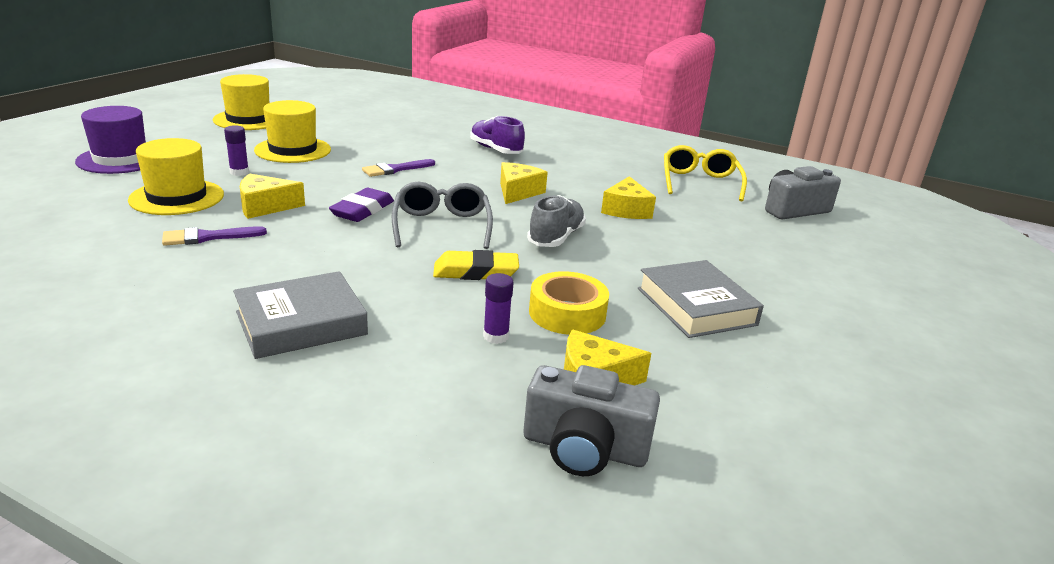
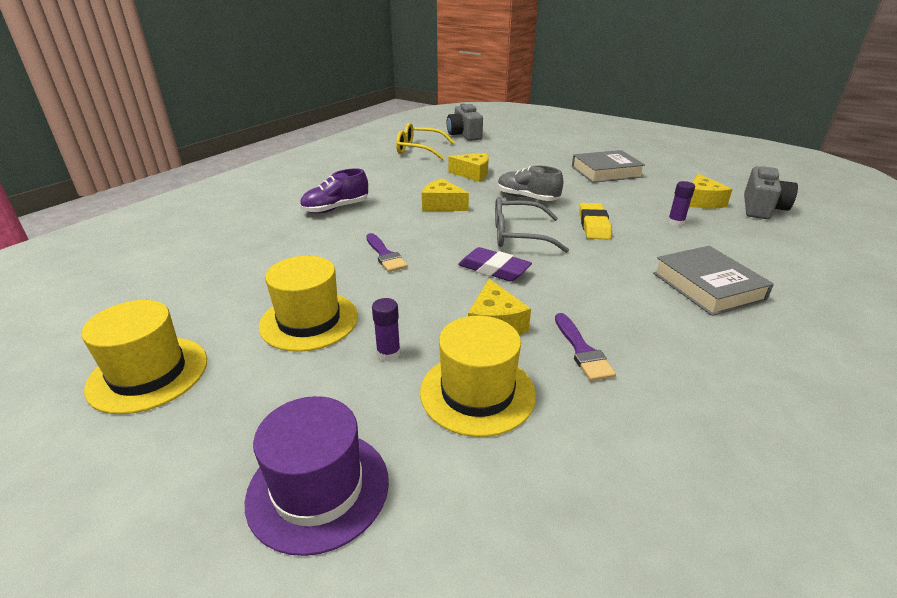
camera: 80 degrees left, 5 degrees up
yellow tape [529,271,609,335] -> none

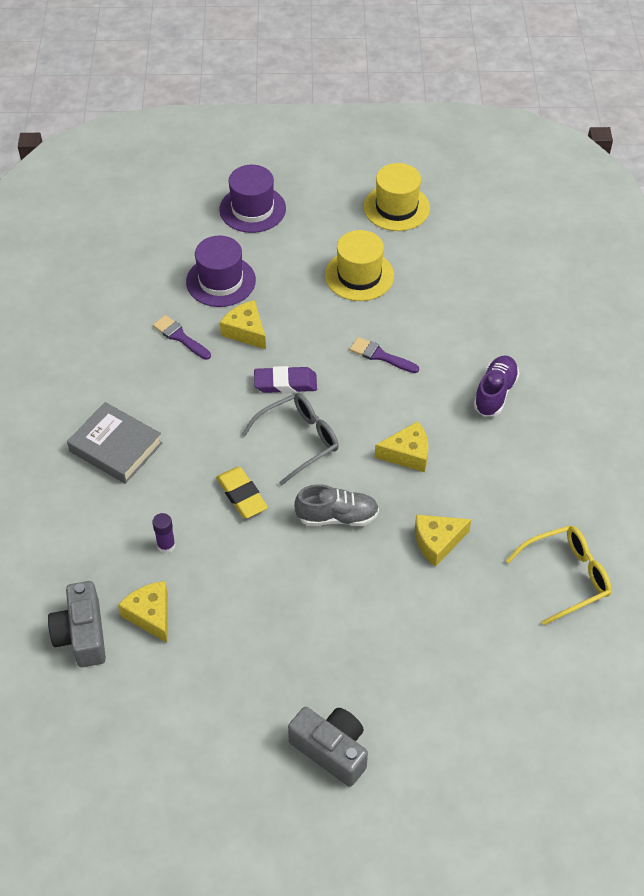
camera: 145 degrees right, 20 degrees up
purple glue stick [372,298,401,362] -> none
yellow hat [420,316,536,437] -> purple hat [186,236,256,307]
grey camera [447,104,483,141] -> grey camera moved to [288,707,368,787]
grey book [572,150,645,183] -> none

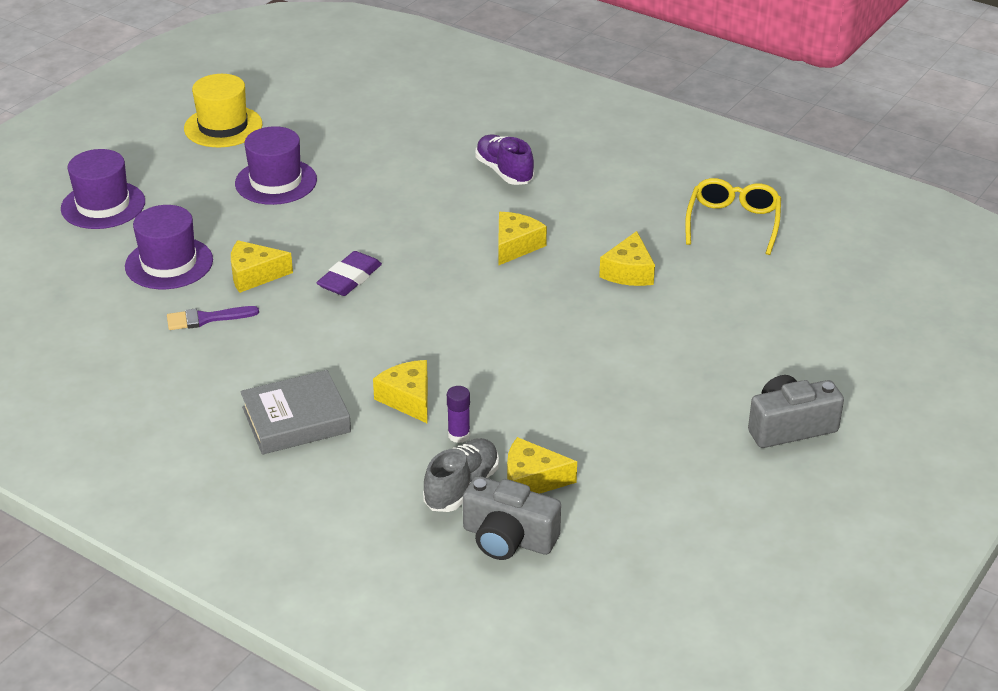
camera: 55 degrees left, 15 degrees down
yellow eraser [216,467,268,518] -> none
grey glasses [241,393,339,485] -> none
grey shoe [294,484,379,526] -> grey shoe moved to [423,438,499,512]
yellow hat [325,230,394,301] -> purple hat [235,126,317,205]
purple brush [350,337,419,373] -> none
none -> yellow cheese [373,360,428,423]

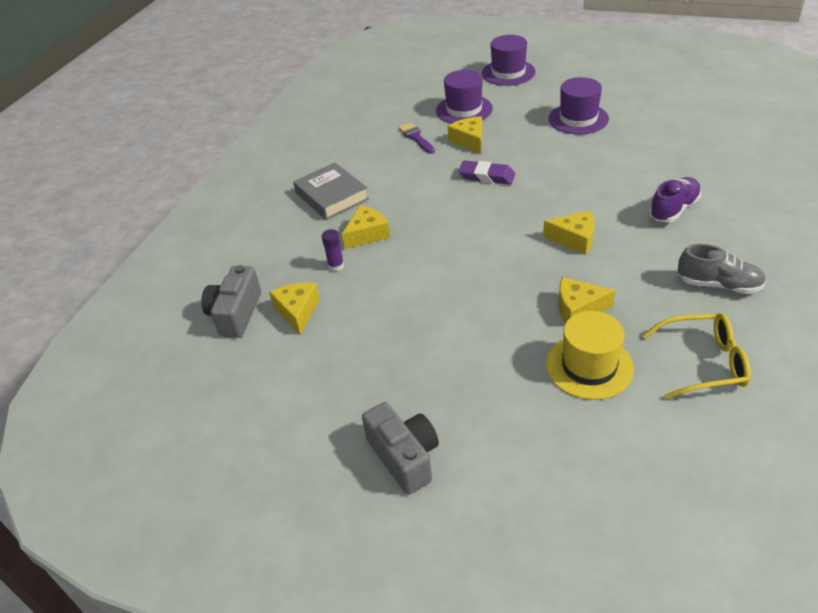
camera: 80 degrees right, 5 degrees up
yellow hat [184,74,262,147] -> yellow hat moved to [546,311,634,400]
grey shoe [423,438,499,512] -> grey shoe moved to [678,244,766,294]

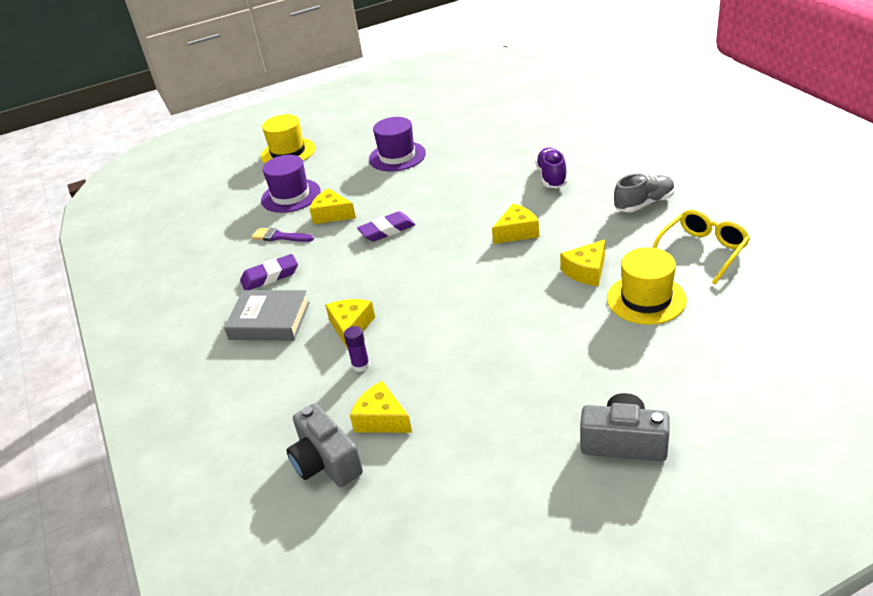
camera: 45 degrees left, 5 degrees down
purple hat [482,35,536,86] -> yellow hat [261,114,316,163]
none -> purple eraser [240,254,298,290]

